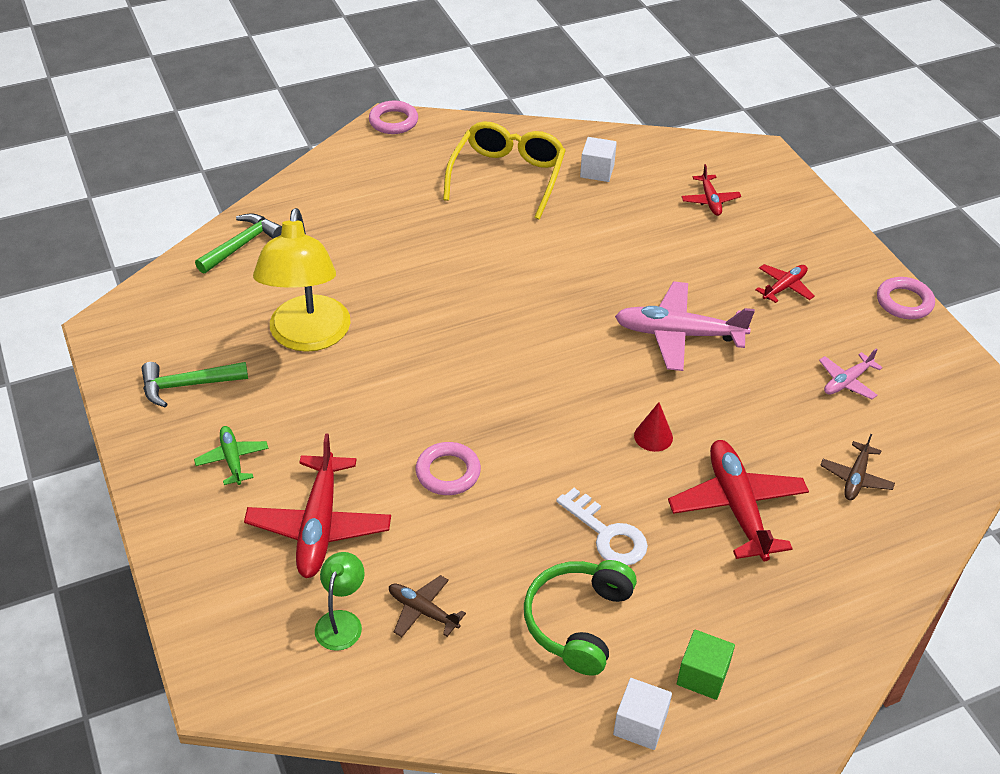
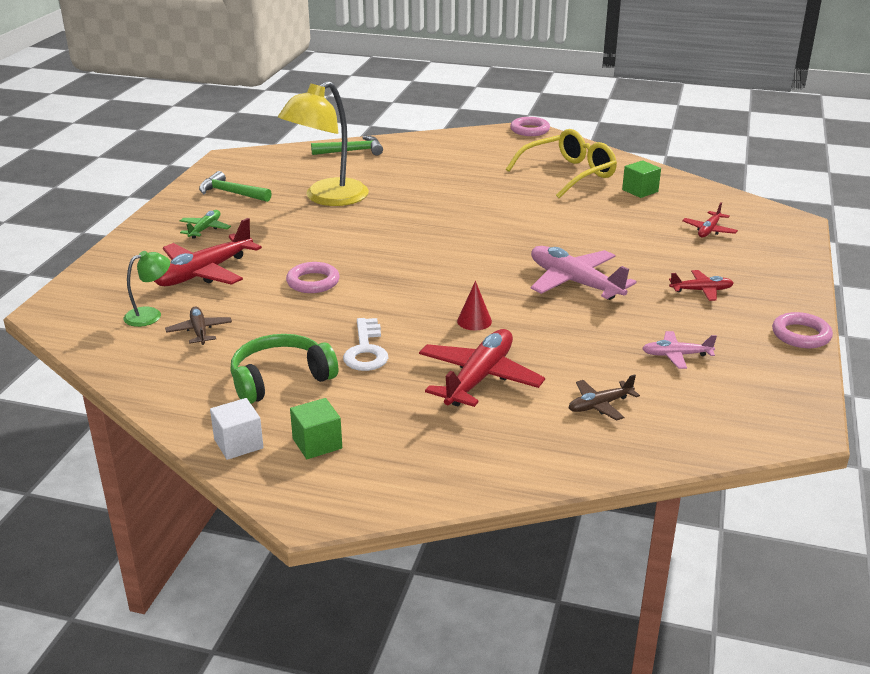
camera: 40 degrees right, 15 degrees down
white cube [580,137,617,182] -> green cube [622,160,661,198]

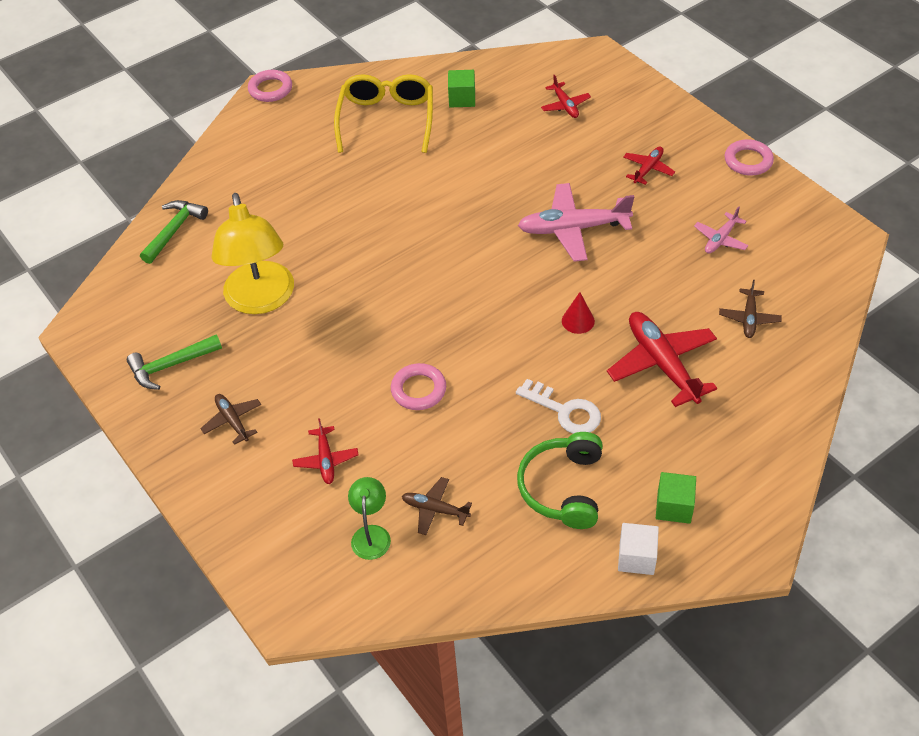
camera: 50 degrees left, 20 degrees up
red plane [154,218,262,286] -> red plane [292,418,358,484], size x0.53
green plane [180,210,231,239] -> brown plane [200,394,261,445]

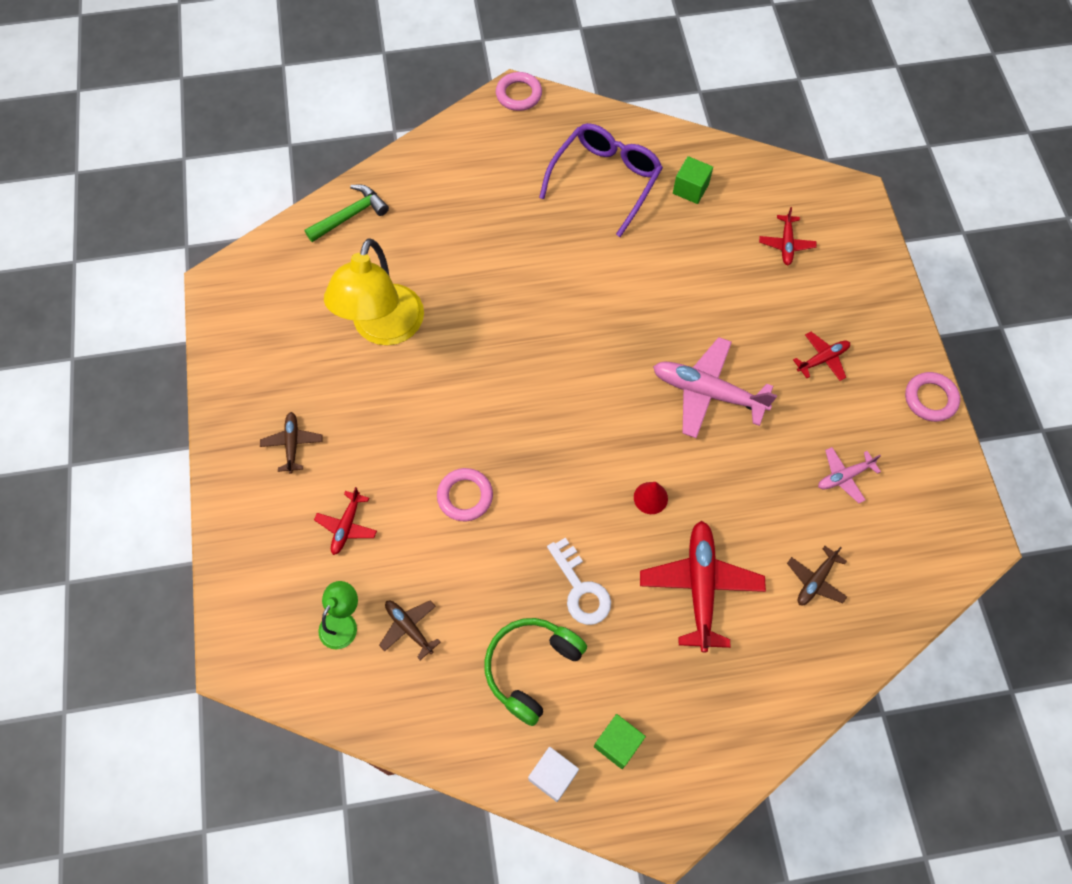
camera: 25 degrees right, 15 degrees up
green hammer [127,335,222,390] -> none
yellow glasses [334,74,433,153] -> purple glasses [539,123,663,237]

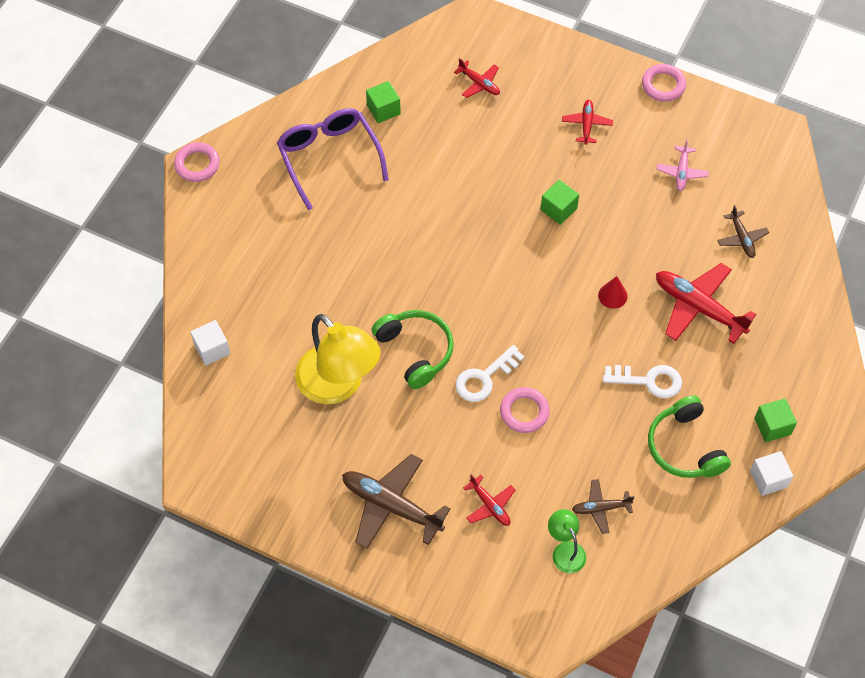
camera: 55 degrees left, 5 degrees down
brown plane [260,412,322,474] -> brown plane [342,454,451,549], size x1.89
green hammer [305,185,389,242] -> white cube [191,320,230,366]
pink plane [653,337,777,438] -> green cube [541,180,579,225]
none -> green headphones [372,310,454,389]
none -> white key [455,345,524,402]

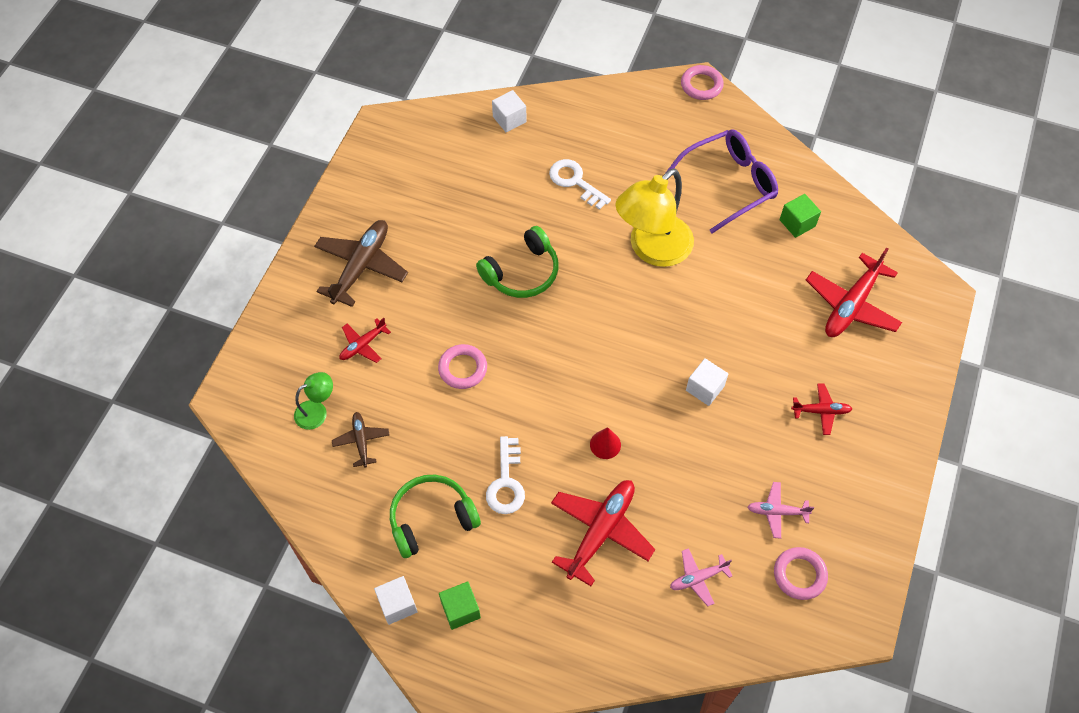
camera: 85 degrees right, 0 degrees up
yellow lamp [295,314,381,404] -> yellow lamp moved to [615,168,694,267]
red plane [454,58,500,98] -> red plane [806,248,902,337], size x1.89
white key [455,345,524,402] -> white key moved to [549,159,611,210]
green cube [541,180,579,225] -> white cube [686,358,728,406]
pink ring [642,64,686,101] -> pink ring moved to [774,547,828,600]
brown plane [717,205,769,258] -> pink plane [670,548,732,606]

